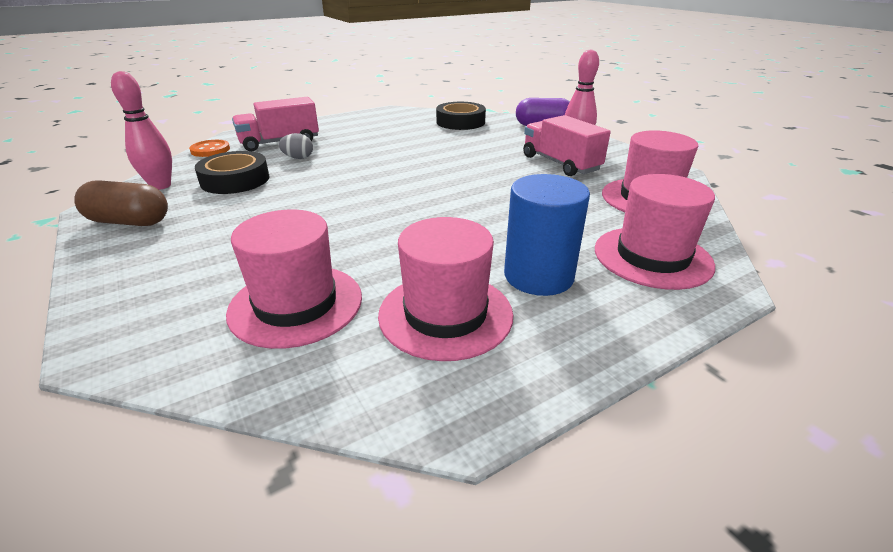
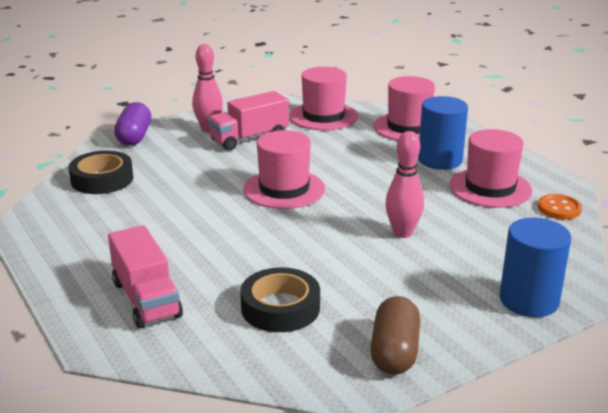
camera: 90 degrees left, 5 degrees down
pink bowling pin [111,71,172,190] -> pink bowling pin moved to [385,131,424,238]
orange button [189,140,230,157] -> orange button moved to [538,194,582,220]
pink hat [226,210,362,349] -> pink hat moved to [243,130,325,209]
grey egg [279,133,313,159] -> none
none -> blue cylinder [500,218,571,317]

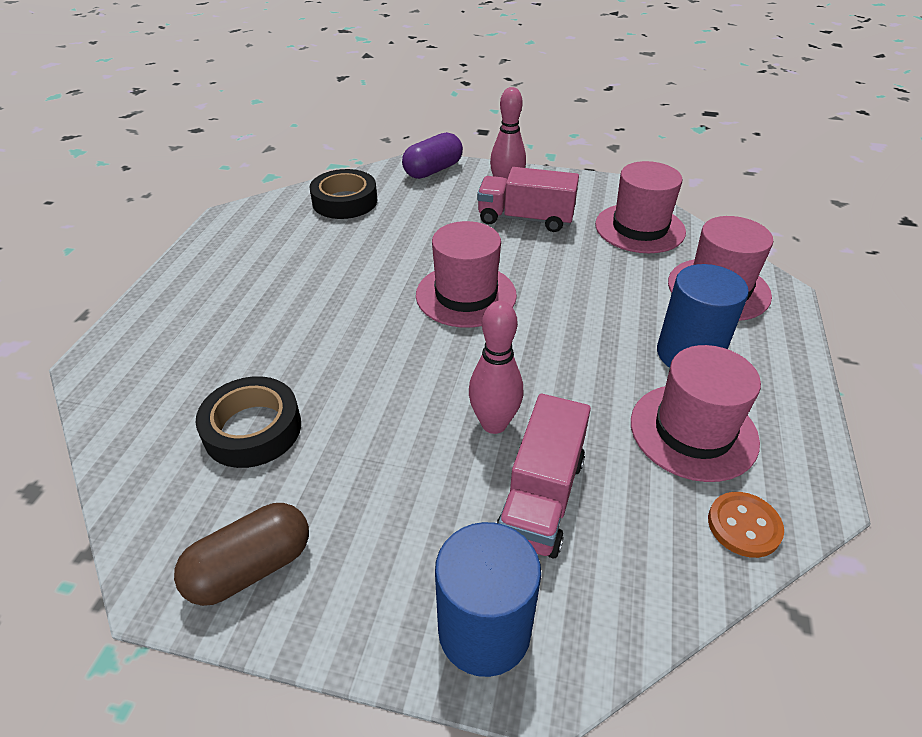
camera: 45 degrees right, 15 degrees up
pink truck [108,225,183,328] -> pink truck moved to [496,394,591,558]

